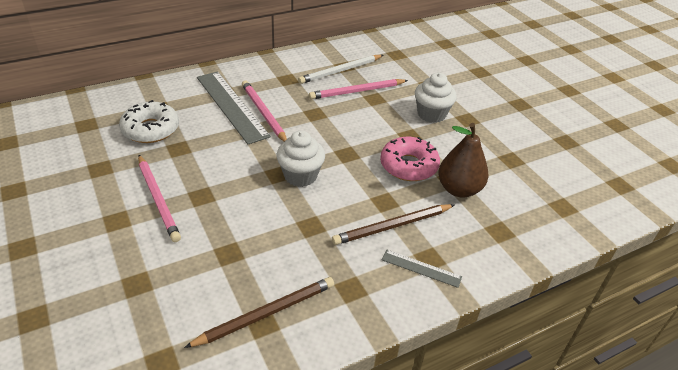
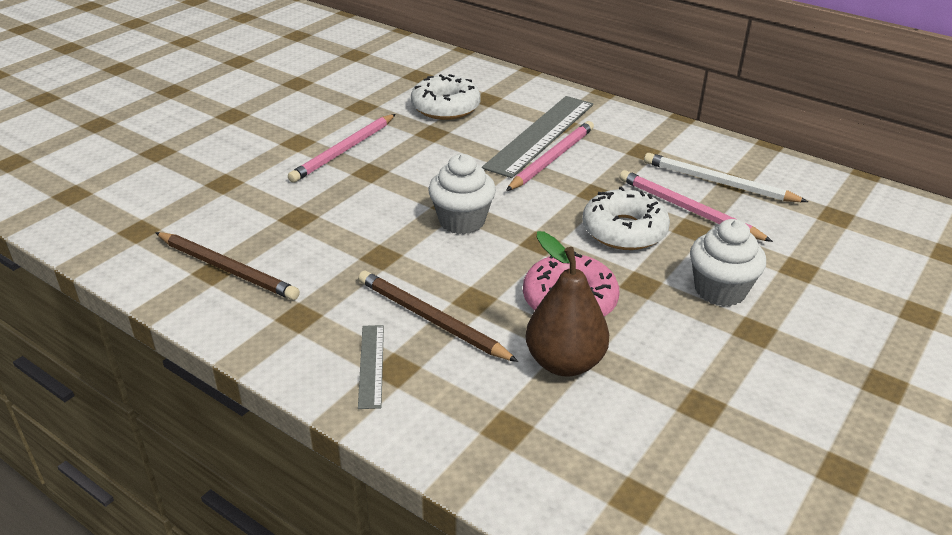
camera: 65 degrees right, 5 degrees down
none -> white donut [582,186,670,250]

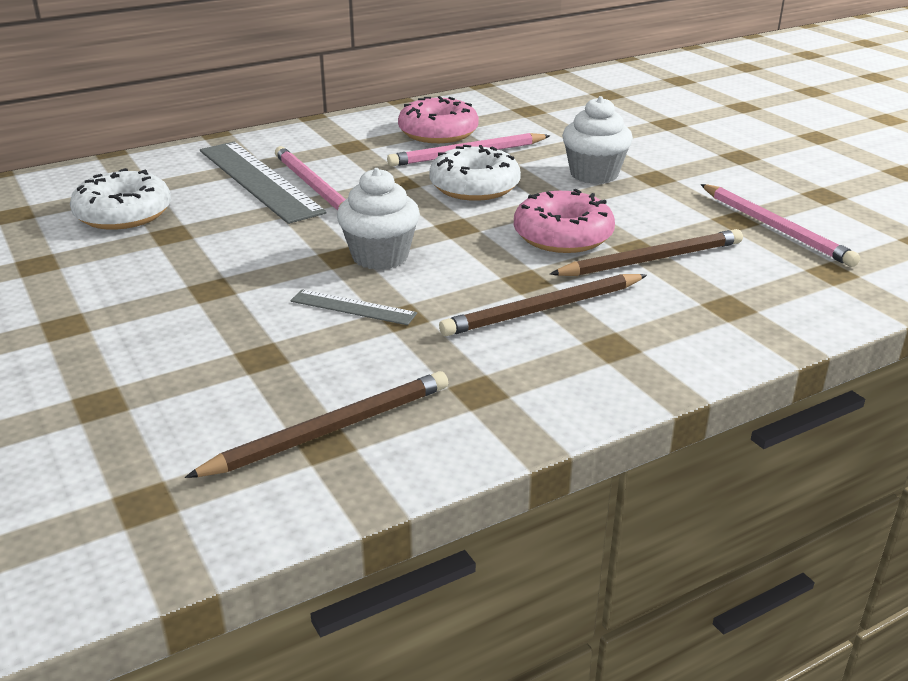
camera: 65 degrees left, 5 degrees down
pink pencil [288,114,396,183] -> pink pencil moved to [700,184,860,267]
grey ruler [358,325,384,409] -> grey ruler moved to [290,289,417,325]
brown pear [526,231,609,377] -> brown pencil [550,229,743,276]
white pencil [644,153,808,202] -> pink donut [398,96,479,143]

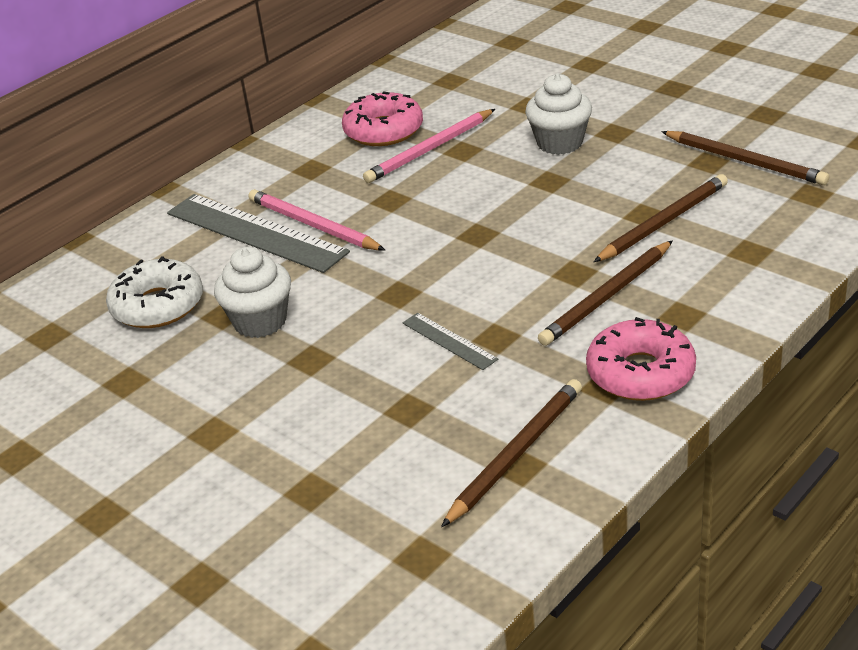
camera: 15 degrees left, 5 degrees up
grey ruler [290,289,417,325] -> grey ruler turned 45 degrees clockwise [402,313,498,370]
white cupcake [337,168,420,270] -> white cupcake moved to [214,247,291,338]
white donut [429,145,521,201] -> none
pink donut [514,189,615,253] -> pink donut moved to [586,317,696,401]
pink pencil [700,184,860,267] -> brown pencil [661,131,829,185]

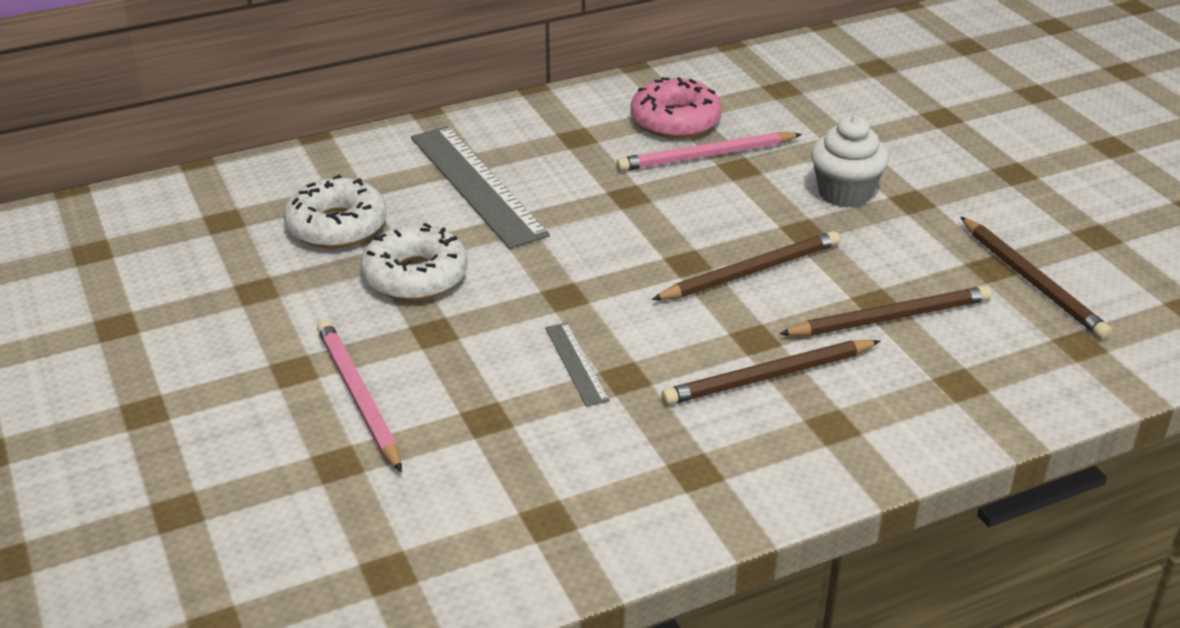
camera: 20 degrees right, 0 degrees up
white cupcake [214,247,291,338] -> white donut [360,223,468,301]
pink pencil [248,189,385,251] -> pink pencil moved to [317,320,402,472]
brown pencil [441,379,582,527] -> brown pencil moved to [652,231,840,300]
pink donut [586,317,696,401] -> none

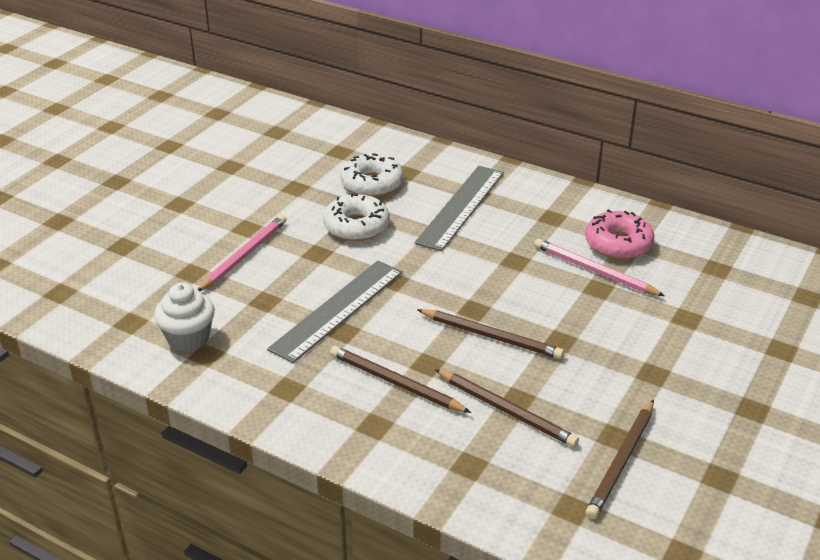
camera: 55 degrees right, 0 degrees up
grey ruler [545,323,610,407] -> grey ruler [267,261,403,363], size x2.11
white cupcake [811,115,889,208] -> white cupcake moved to [154,283,215,352]

